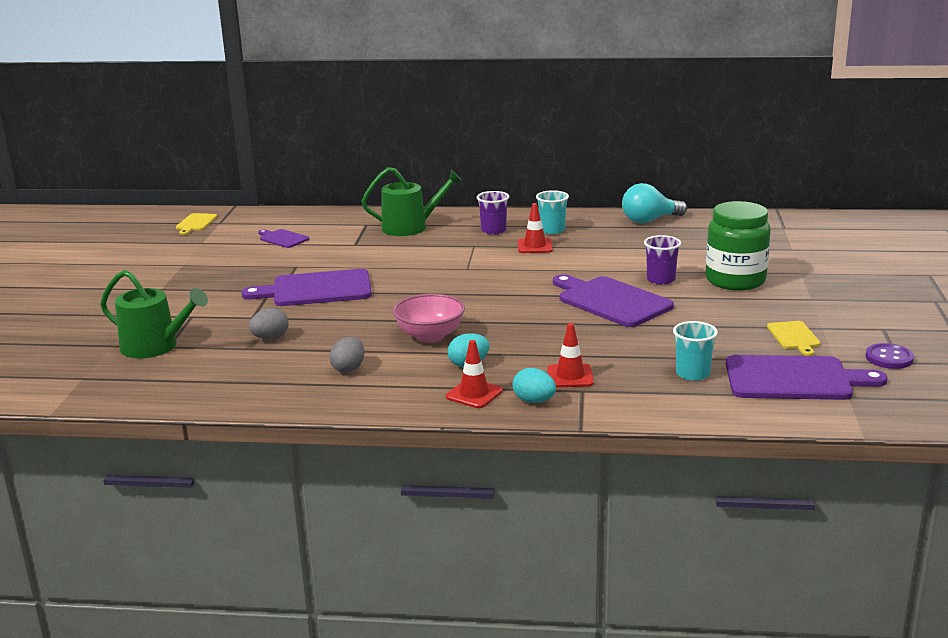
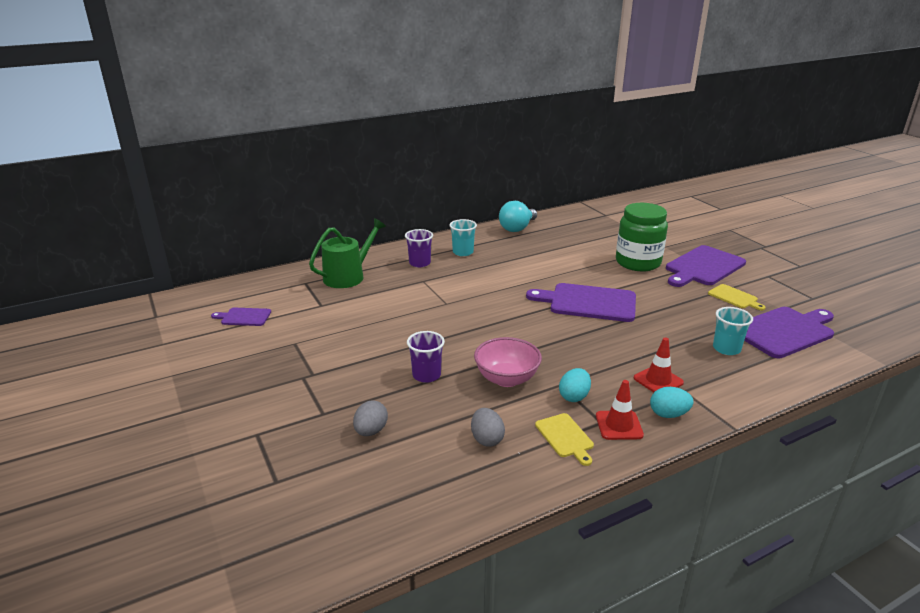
camera: 35 degrees left, 5 degrees up
green watering can [100,270,208,358] -> none
yellow cutting board [176,213,217,235] -> yellow cutting board moved to [535,413,594,466]
purple cutting board [242,269,372,306] -> purple cutting board moved to [666,245,746,287]
red traffic cone [518,203,553,253] -> none
purple cup [644,235,681,285] -> purple cup moved to [407,331,445,383]
purple button [865,343,914,369] -> none

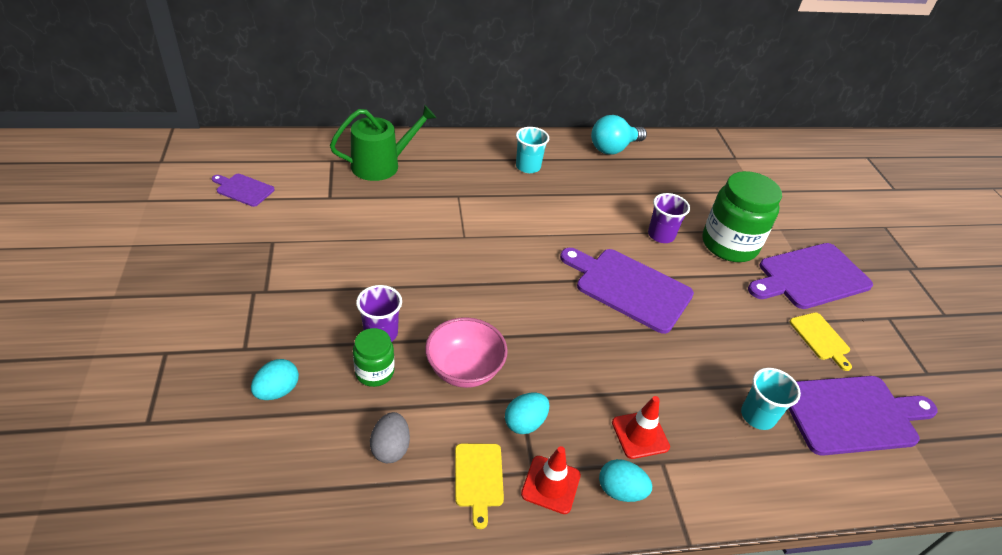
camera: 15 degrees right, 15 degrees up
grey egg [353,400,388,436] -> turquoise egg [251,359,299,400]
purple cup [405,229,433,267] -> purple cup moved to [648,193,690,243]
none -> green jar [353,328,395,387]

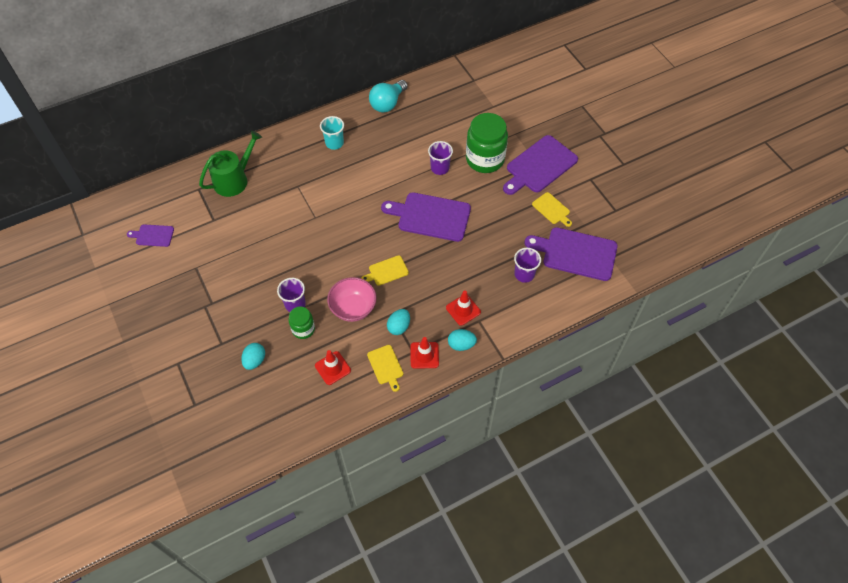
camera: 15 degrees left, 15 degrees up
grey egg [370,412,410,463] -> red traffic cone [315,350,351,385]
turquoise cup [741,368,801,430] -> purple cup [514,248,541,283]
purple cutting board [788,376,937,456] -> purple cutting board turned 135 degrees counterclockwise [525,227,618,281]
none -> yellow cutting board [361,255,409,286]

